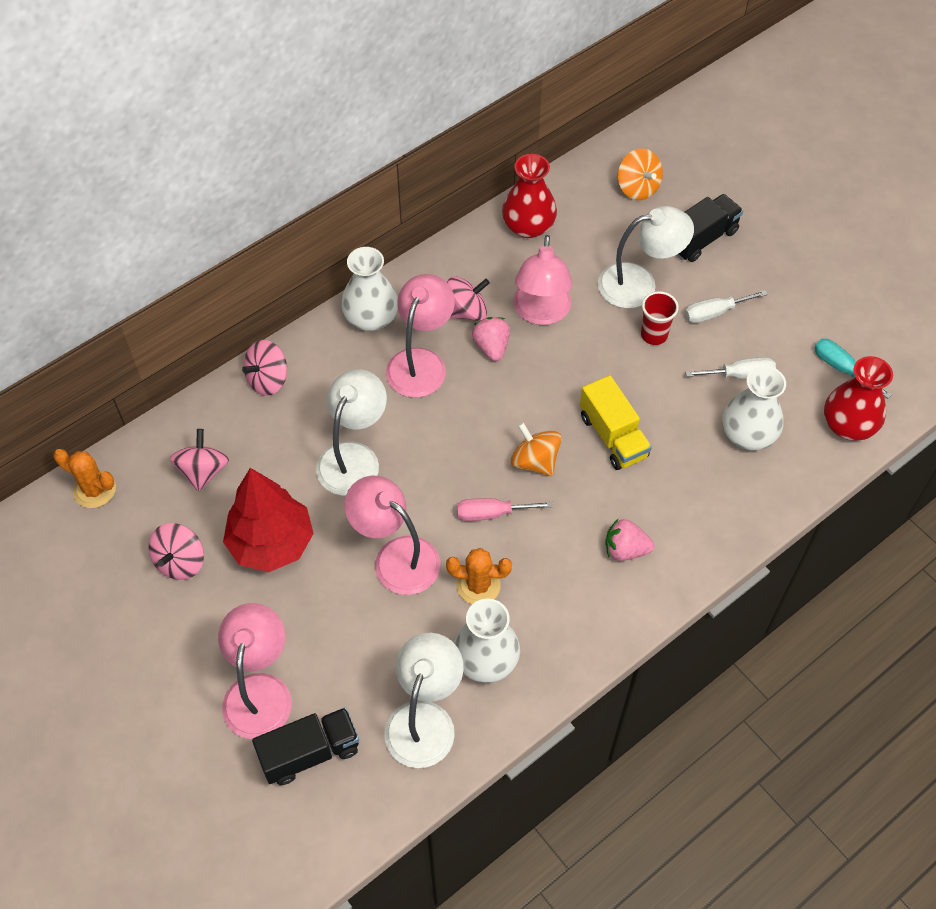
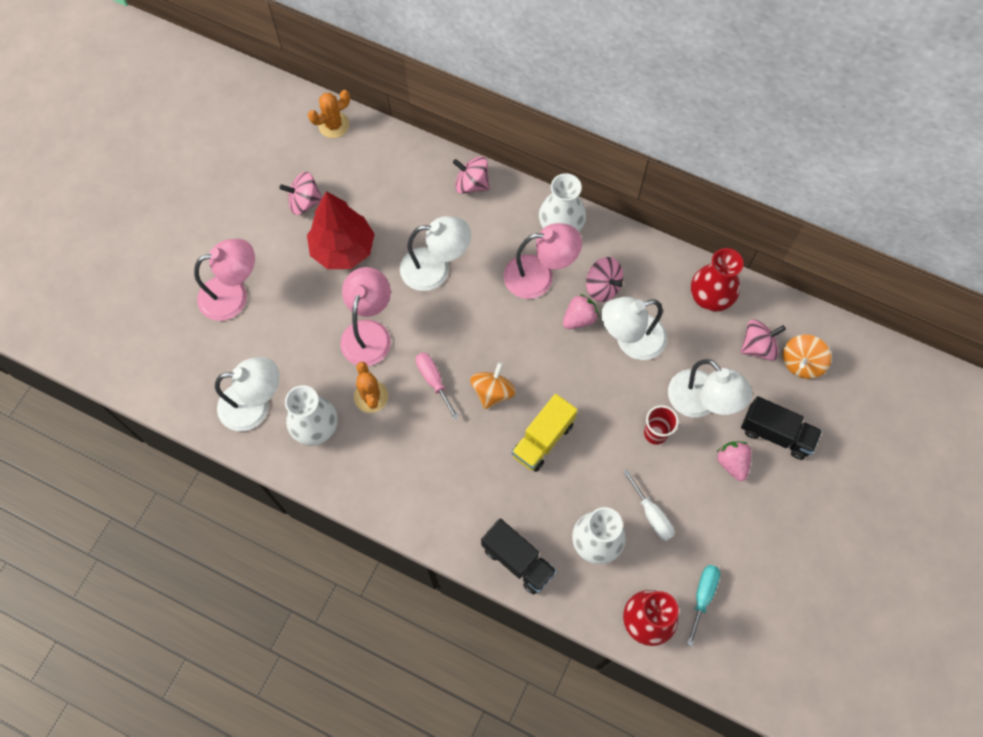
camera: 65 degrees right, 10 degrees up
orange cactus [54,449,116,508] -> orange cactus turned 60 degrees clockwise [308,90,350,138]
pink spinning top [170,429,229,492] -> pink spinning top moved to [740,319,786,361]
black truck [252,707,359,785] -> black truck moved to [481,518,557,595]
pink lamp [513,235,573,325] -> white lamp [601,297,667,360]
pink strawberry [605,519,654,561] -> pink strawberry moved to [717,441,752,481]
white screwdriver [685,290,768,323] -> none

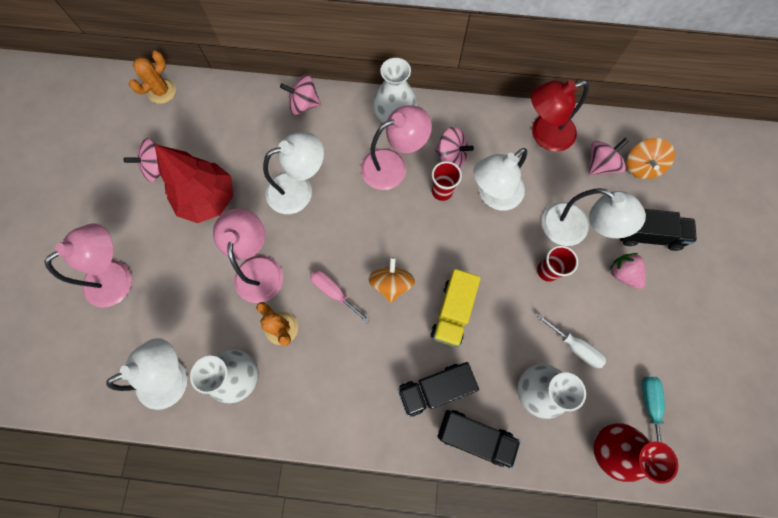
camera: 20 degrees left, 5 degrees up
pink strawberry [563,294,599,329] -> red cup [432,161,462,201]
red vase [691,248,744,312] -> red lamp [531,80,589,152]
none -> black truck [398,362,479,417]

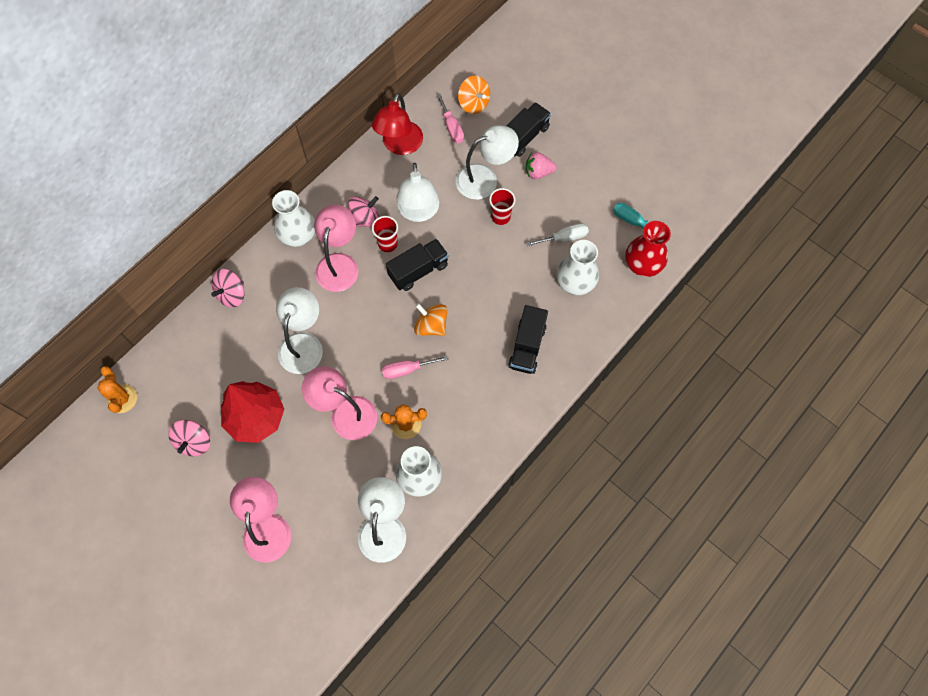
camera: 55 degrees left, 5 degrees down
yellow truck [431,269,481,347] -> none
black truck [437,410,521,469] -> black truck moved to [386,239,449,291]
pink spinning top [589,138,629,175] -> pink screwdriver [436,93,464,143]

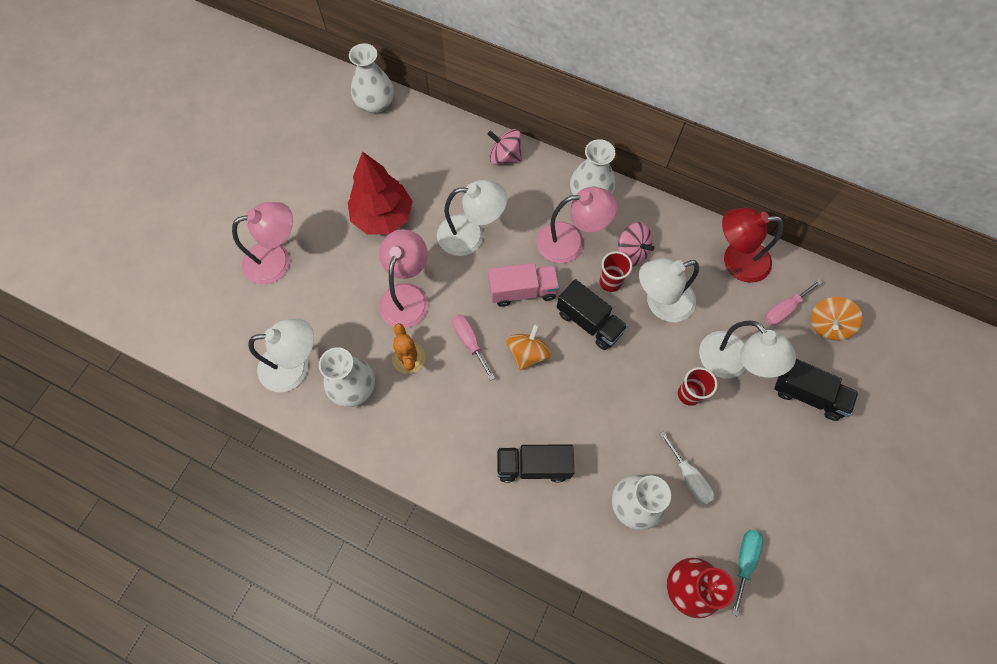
camera: 75 degrees right, 0 degrees up
orange cactus [97,366,137,413] -> white vase [349,43,394,113]
pink spinning top [168,420,210,456] -> none
pink strawberry [526,152,557,179] -> none
none -> pink truck [488,263,560,307]

